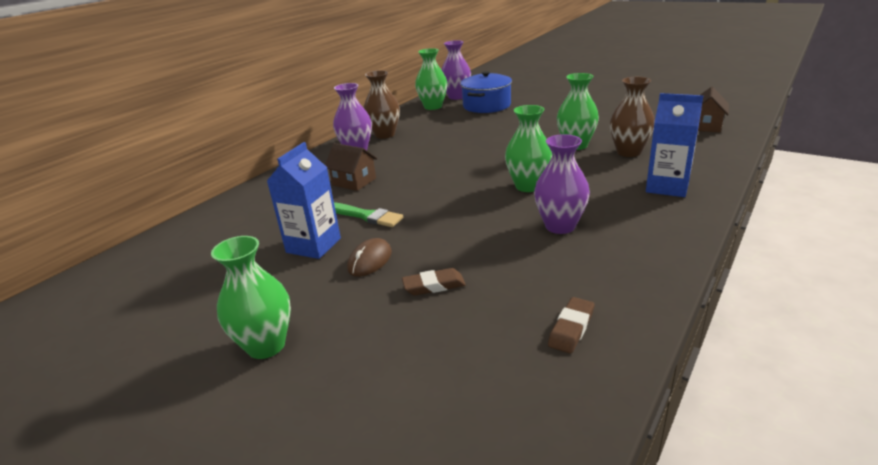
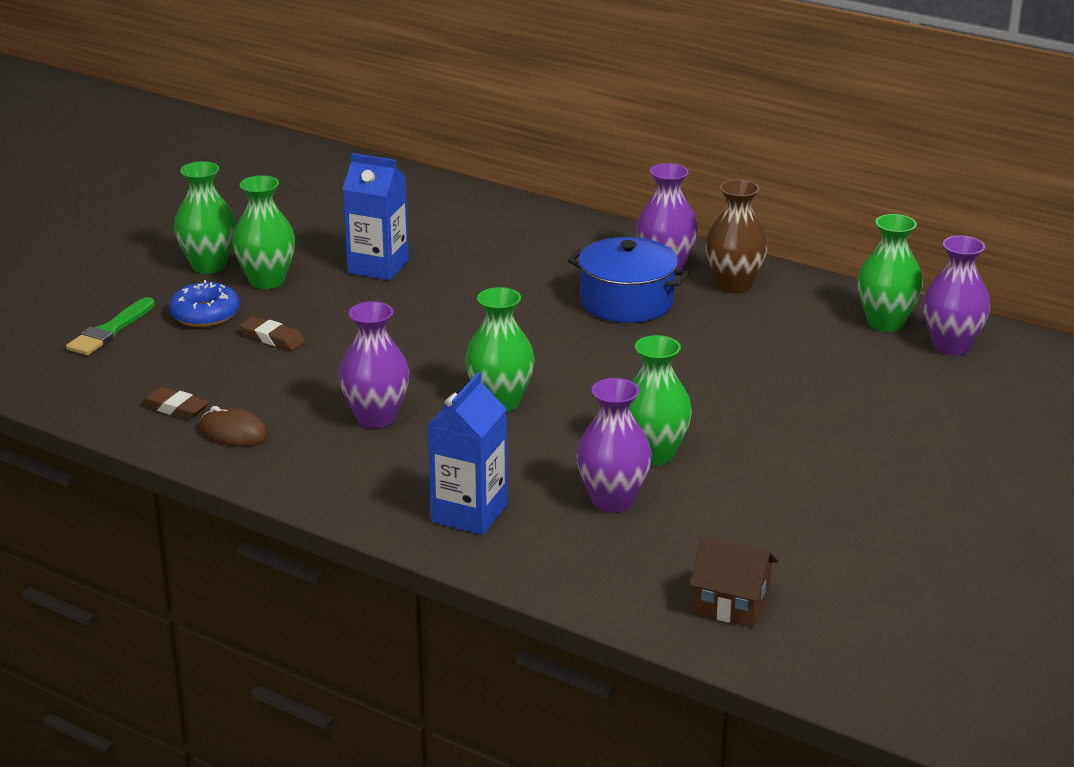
camera: 85 degrees right, 0 degrees up
brown house [325,143,378,191] -> none
green brush [334,202,403,227] -> green brush moved to [66,297,155,355]
brown mouse [347,238,392,277] -> brown mouse moved to [199,406,269,446]
brown eraser [402,268,466,296] -> brown eraser turned 45 degrees counterclockwise [240,316,306,351]
blue pot [460,71,512,113] -> blue pot moved to [568,237,689,323]
brown vase [610,77,655,157] -> purple vase [576,378,652,513]
none -> blue donut [169,280,240,327]
none -> green vase [232,175,295,289]

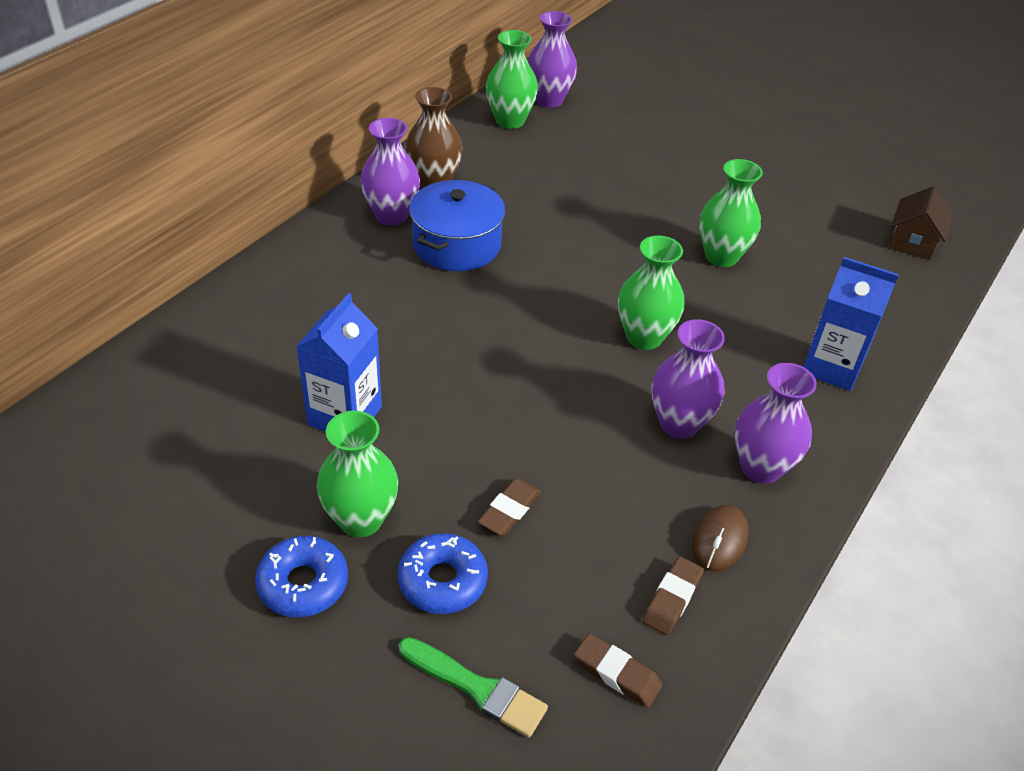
camera: 90 degrees left, 15 degrees up
green vase [174,161,236,274] -> blue donut [255,536,348,617]
purple vase [576,378,652,513] -> purple vase moved to [735,363,817,484]
none -> brown eraser [574,633,662,708]

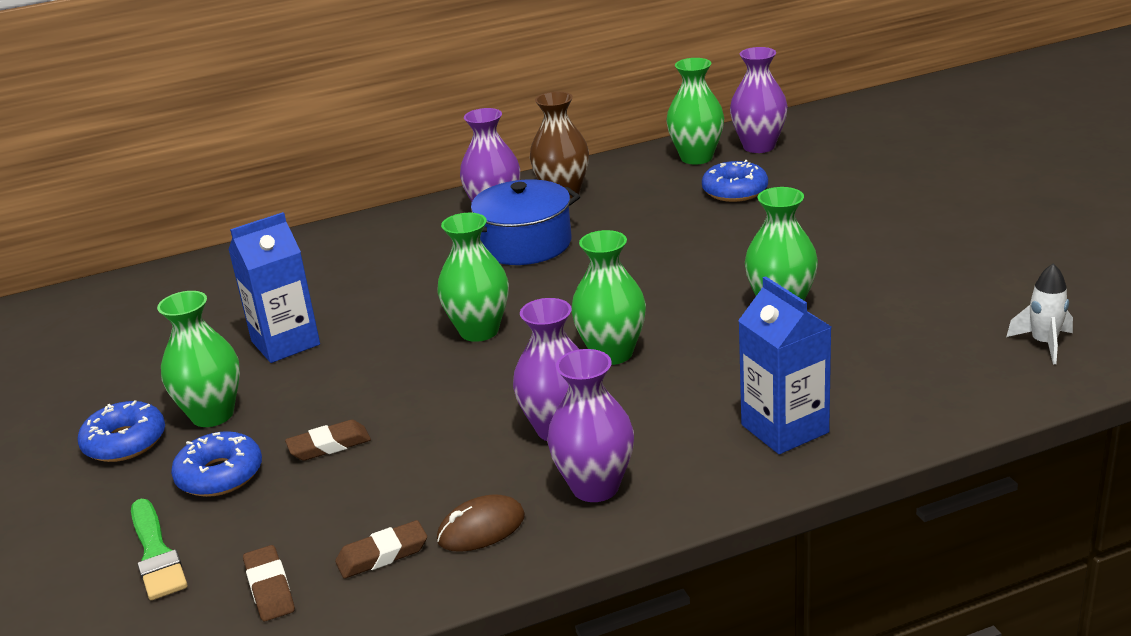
camera: 40 degrees right, 15 degrees down
brown house [889,186,953,260] -> white rocket [1006,263,1073,364]
none -> green vase [437,213,509,342]
none -> blue donut [702,160,768,202]

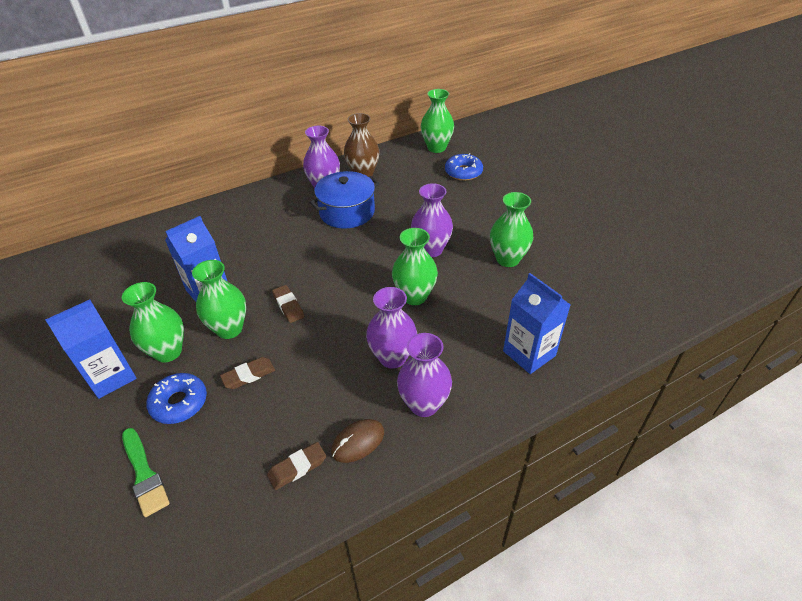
camera: 10 degrees left, 15 degrees up
blue donut [77,400,165,462] -> blue carton [45,300,137,399]
brown eraser [243,545,295,621] -> brown eraser moved to [272,285,304,323]
green vase [437,213,509,342] -> green vase moved to [192,260,246,339]
purple vase [730,47,788,153] -> purple vase moved to [411,183,453,257]
white rocket [1006,263,1073,364] -> none

